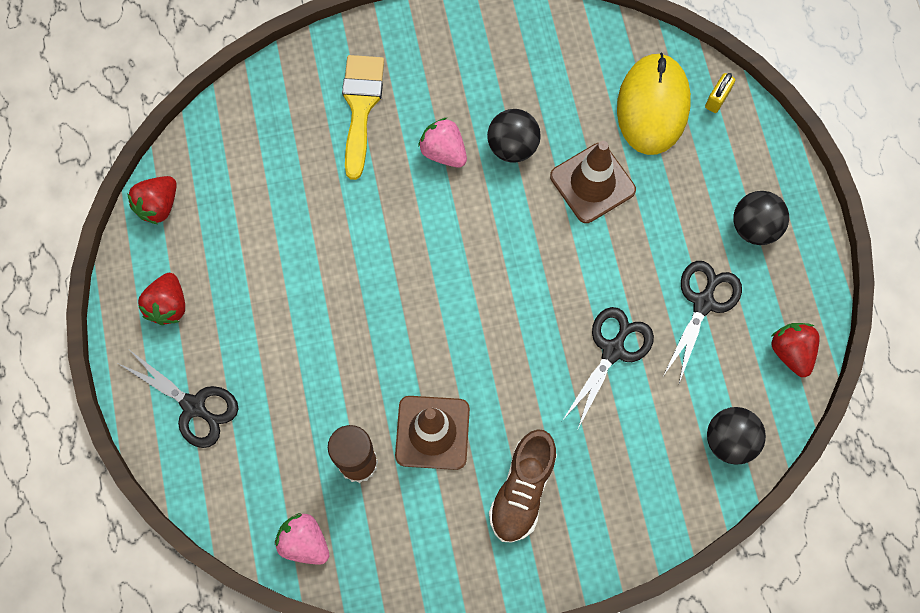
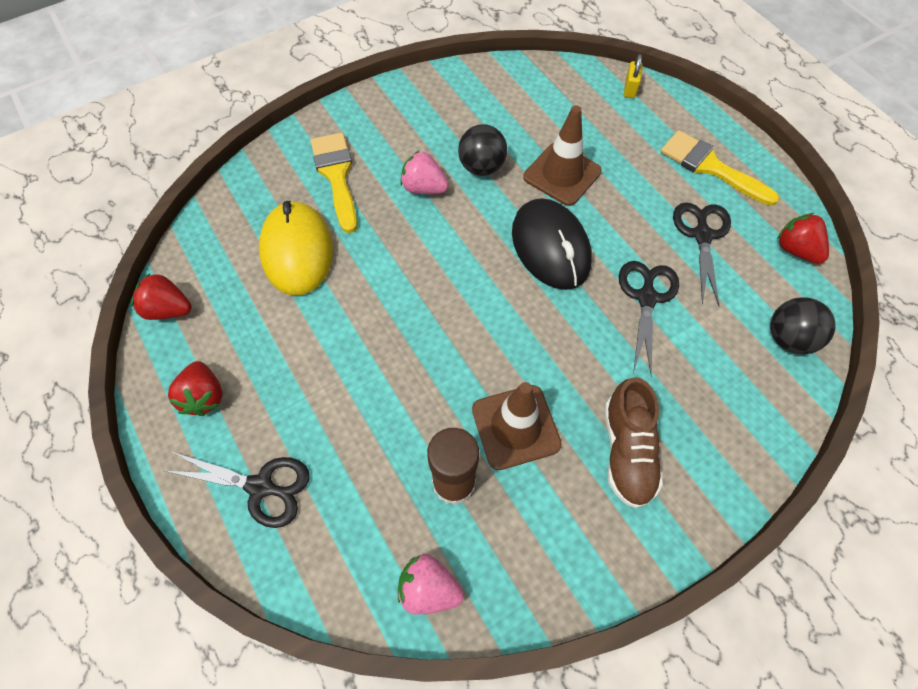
camera: 20 degrees left, 10 degrees down
red strawberry [127,176,177,224] -> red strawberry turned 90 degrees clockwise [132,273,192,320]
yellow mouse [617,53,691,155] -> yellow mouse moved to [259,201,333,295]
black ball [733,191,789,245] -> yellow brush [660,130,780,206]
none -> black mouse [512,198,592,290]

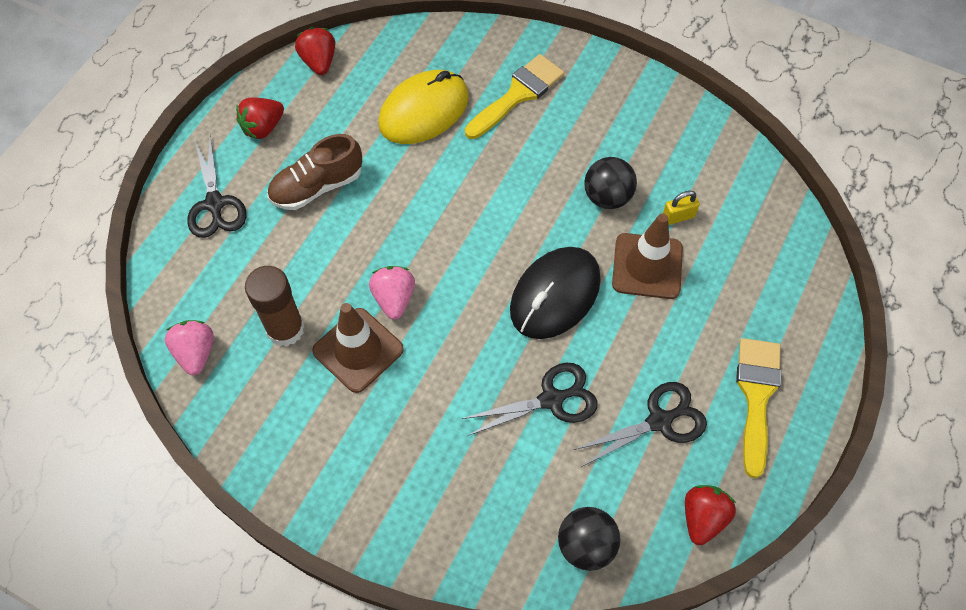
camera: 60 degrees right, 0 degrees up
pink strawberry [400,151,449,194] -> pink strawberry moved to [369,266,415,320]
brown shoe [605,377,663,508] -> brown shoe moved to [268,134,362,210]
yellow padlock [624,54,643,98] -> yellow padlock moved to [663,191,700,225]

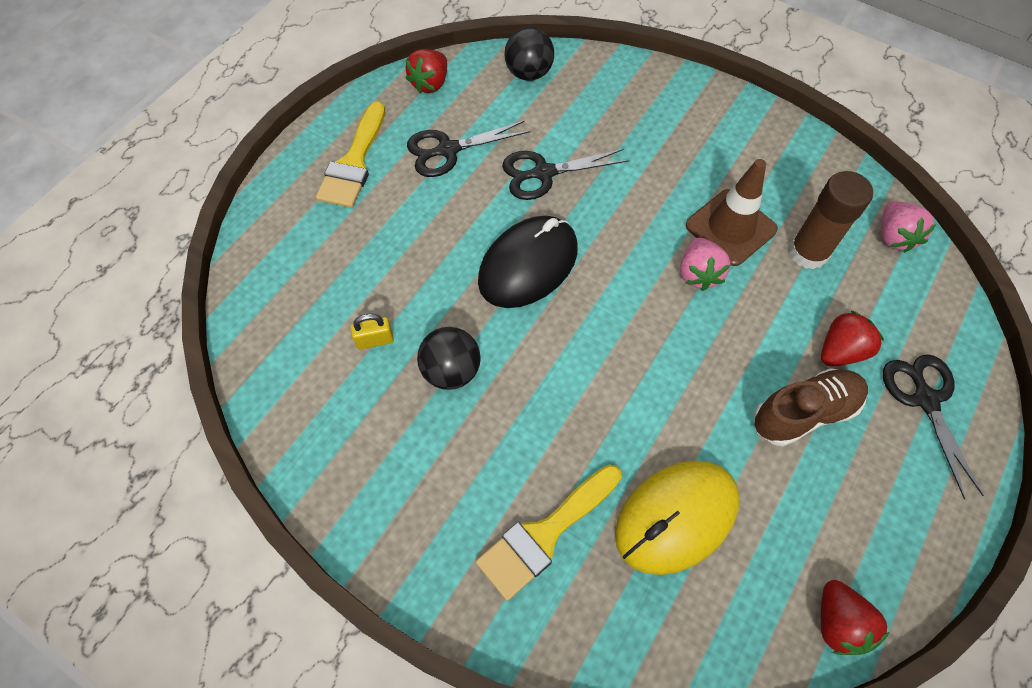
camera: 175 degrees left, 0 degrees up
red strawberry [236,97,284,139] -> red strawberry moved to [821,310,884,366]
brown traffic cone [612,214,683,299] -> none

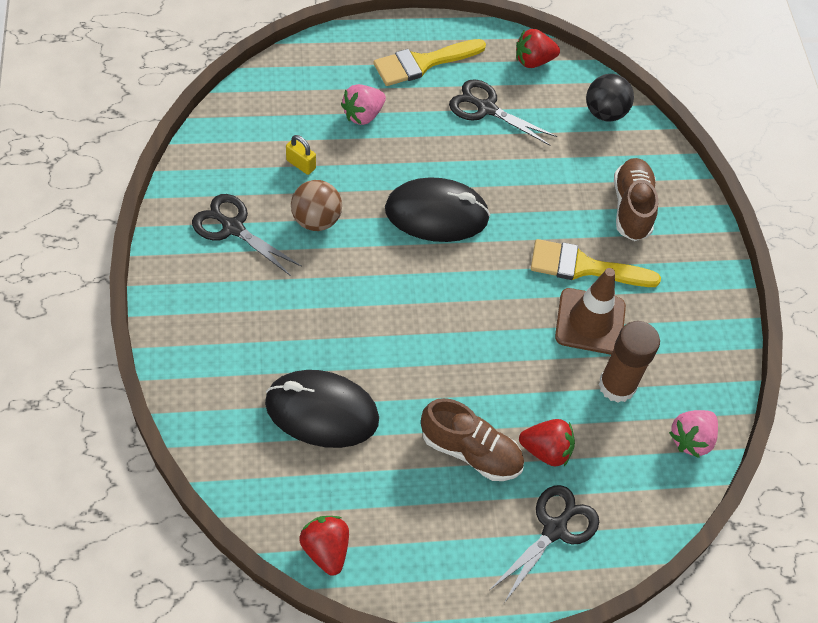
camera: 45 degrees right, 5 degrees down
black ball [417,327,481,390] -> brown ball [291,180,342,231]
yellow brush [476,464,622,601] -> yellow brush moved to [531,239,661,287]
black scissors [502,149,629,200] -> black scissors moved to [192,194,302,276]
yellow mouse [615,460,740,575] -> black mouse [265,370,379,448]
pink strawberry [680,238,731,291] -> pink strawberry moved to [341,84,386,125]
red strawberry [821,580,890,655] -> red strawberry turned 120 degrees clockwise [299,516,349,576]
none -> brown shoe [614,158,658,241]

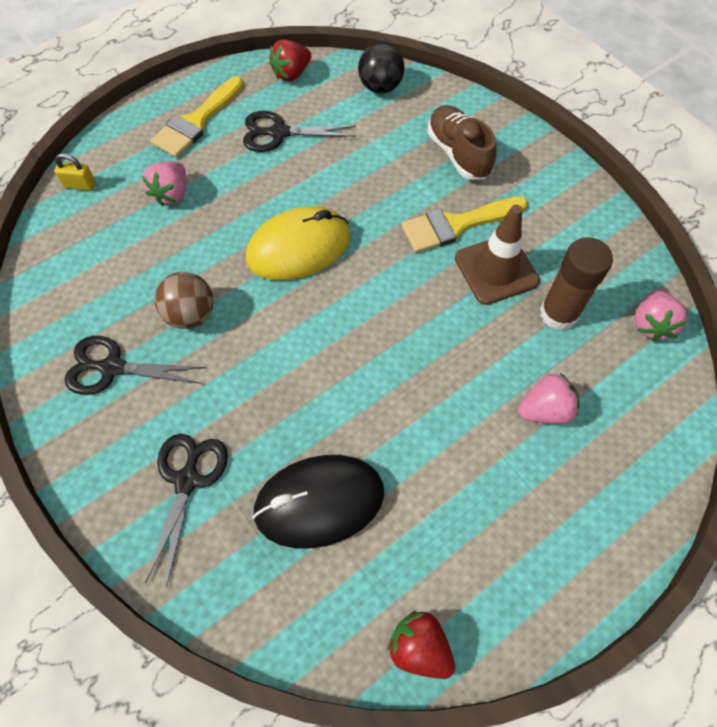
camera: 25 degrees left, 5 degrees up
yellow padlock [286,135,316,175] -> yellow padlock moved to [55,153,96,191]
black mouse [385,177,490,242] -> yellow mouse [246,207,350,280]
brown shoe [421,398,524,481] -> none
black scissors [490,485,599,603] -> black scissors moved to [145,434,228,587]
red strawberry [519,419,575,466] -> pink strawberry [518,373,580,424]

